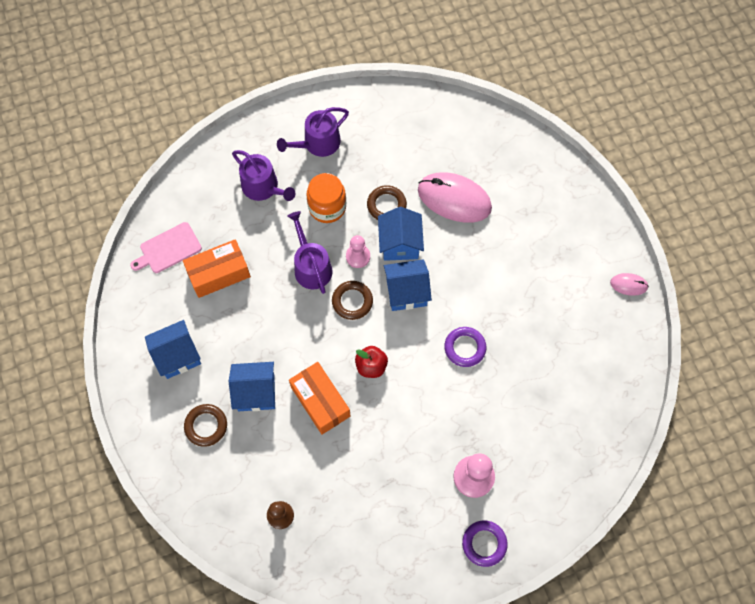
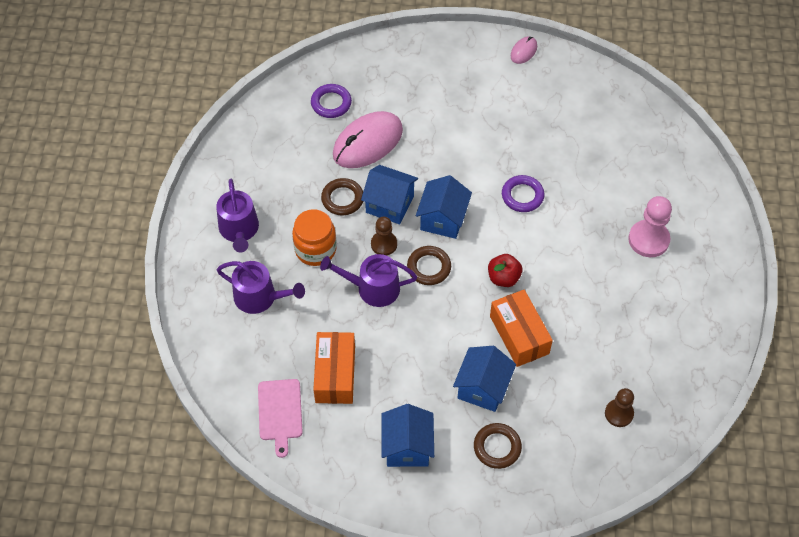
camera: 65 degrees left, 10 degrees down
purple watering can [232,150,295,201] -> purple watering can turned 45 degrees clockwise [217,261,305,314]
orange box [289,362,350,435] -> orange box turned 75 degrees clockwise [490,289,553,367]
pink pawn [346,235,370,268] -> brown pawn [371,217,397,256]
purple ring [462,520,508,567] -> purple ring moved to [311,84,352,118]

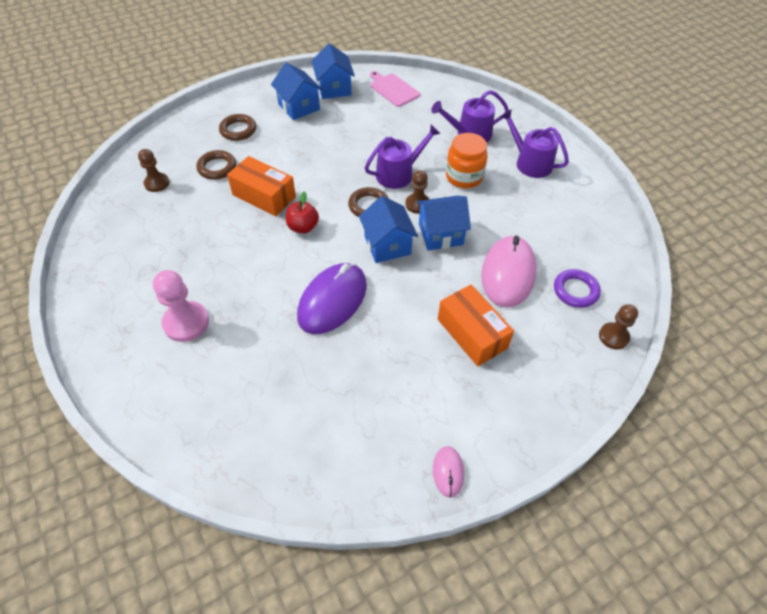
camera: 145 degrees right, 5 degrees down
orange box [313,332,355,404] -> orange box moved to [438,284,514,366]
brown ring [321,178,363,215] -> brown ring moved to [196,150,236,180]
blue house [453,346,516,412] -> blue house moved to [312,43,355,99]
purple ring [502,175,544,212] -> purple mouse [297,263,367,334]
none -> brown pawn [599,304,638,350]

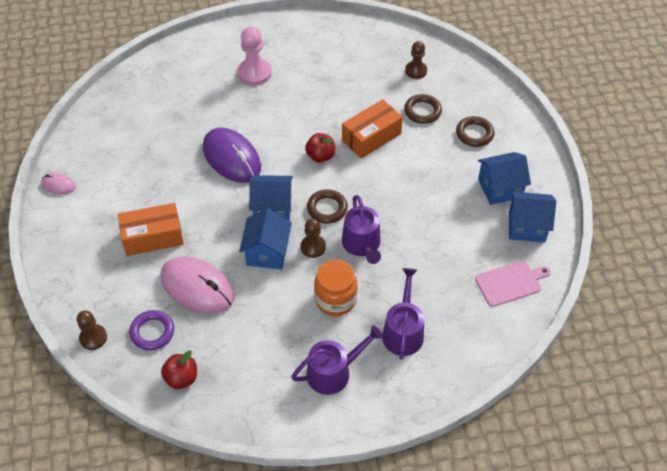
camera: 110 degrees right, 0 degrees up
none -> red apple [161,351,197,389]

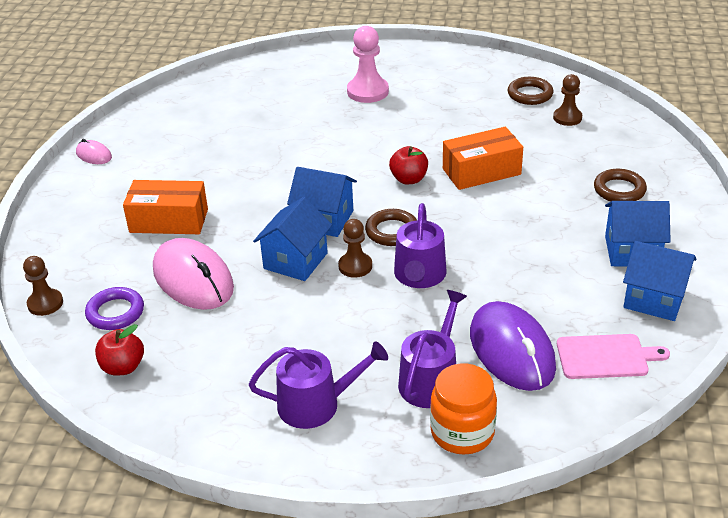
camera: 20 degrees right, 15 degrees down
purple mouse [203,128,261,183] -> purple mouse moved to [470,301,556,391]
orange jar [314,260,357,316] -> orange jar moved to [430,364,497,454]
brown ring [404,94,442,124] -> brown ring moved to [508,77,553,105]

